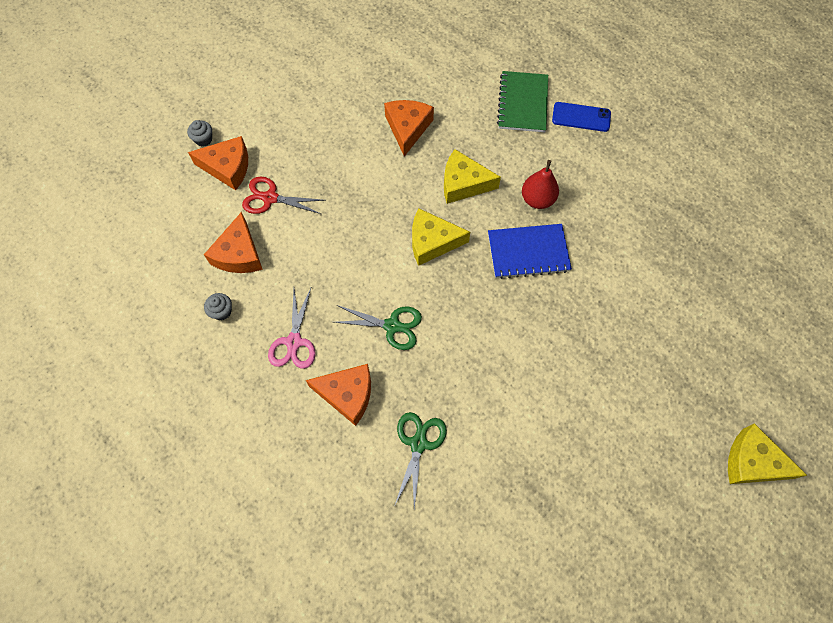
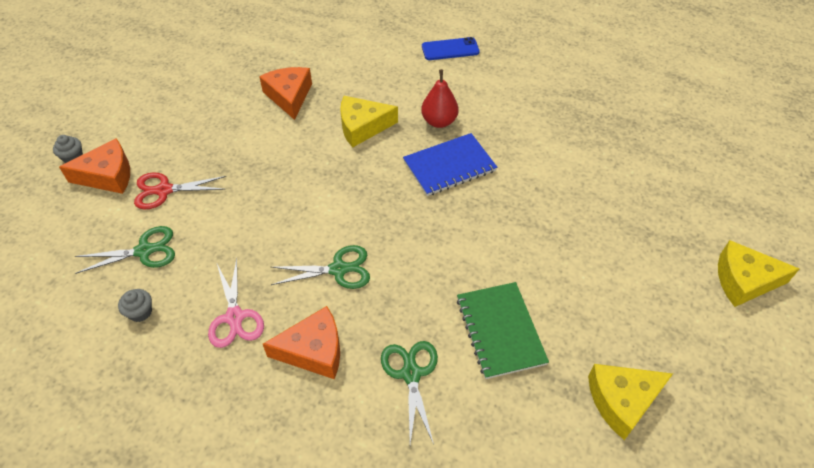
camera: 20 degrees left, 15 degrees down
orange cheese [204,212,263,273] -> green scissors [75,226,175,274]
yellow cheese [412,209,470,266] -> yellow cheese moved to [588,364,673,440]
green notebook [497,71,548,132] -> green notebook moved to [457,282,549,379]

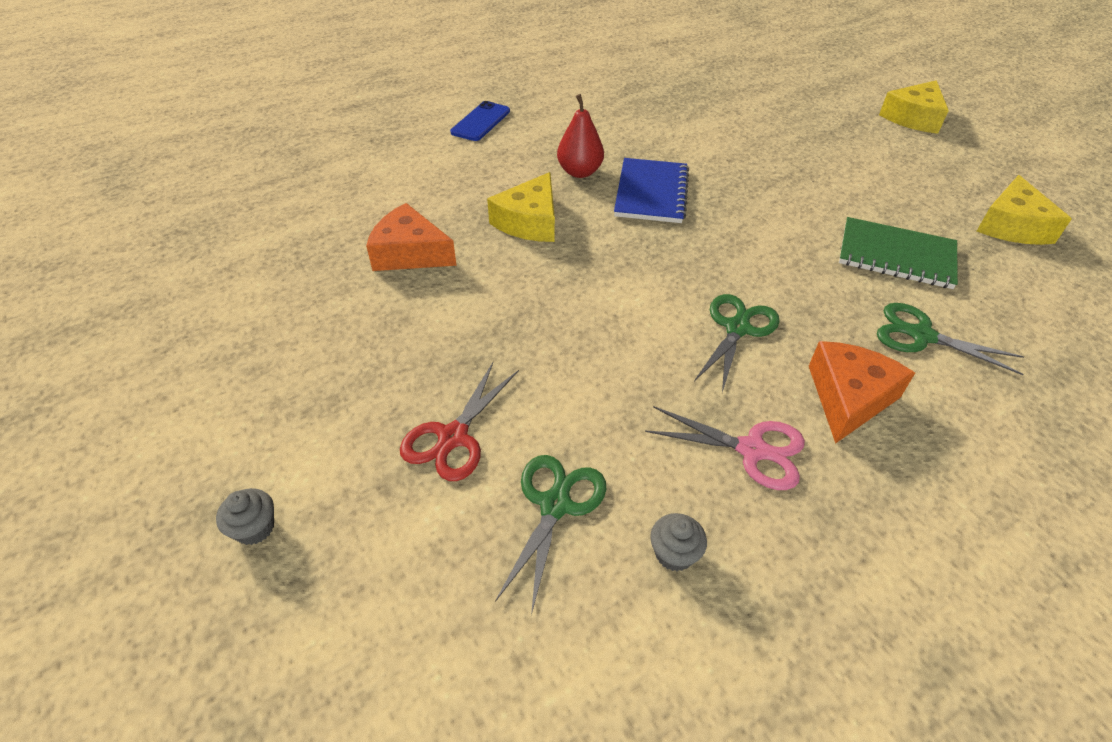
camera: 55 degrees left, 5 degrees down
orange cheese [59,138,130,194] -> none

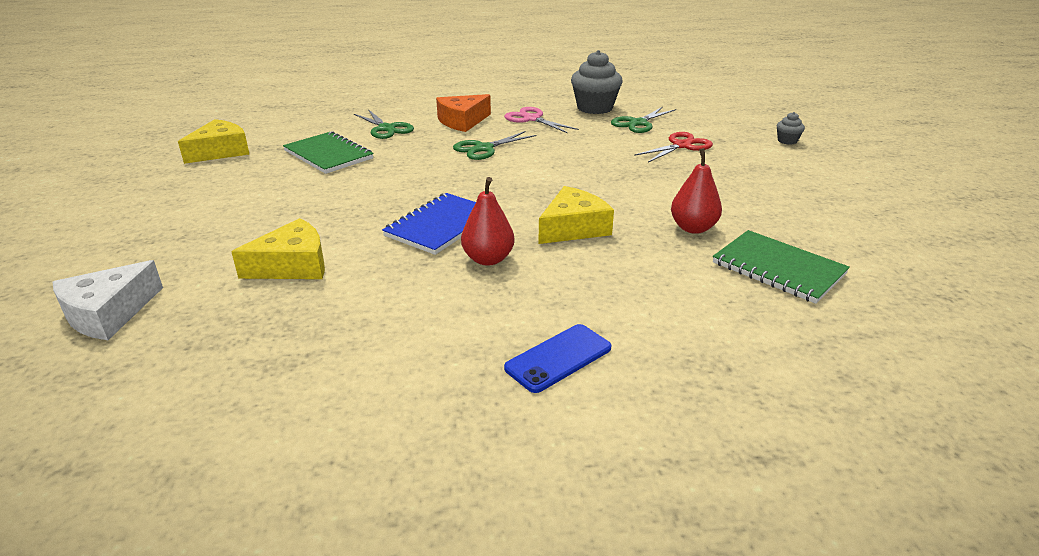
camera: 155 degrees left, 15 degrees down
orange cheese [366,203,457,271] -> red pear [671,148,722,234]
grey cupcake [650,513,707,571] -> grey cupcake [571,50,623,114], size x2.12
yellow cheese [879,80,949,134] -> yellow cheese moved to [231,218,325,279]
none -> white cheese [53,260,163,340]
none -> green notebook [713,230,850,304]

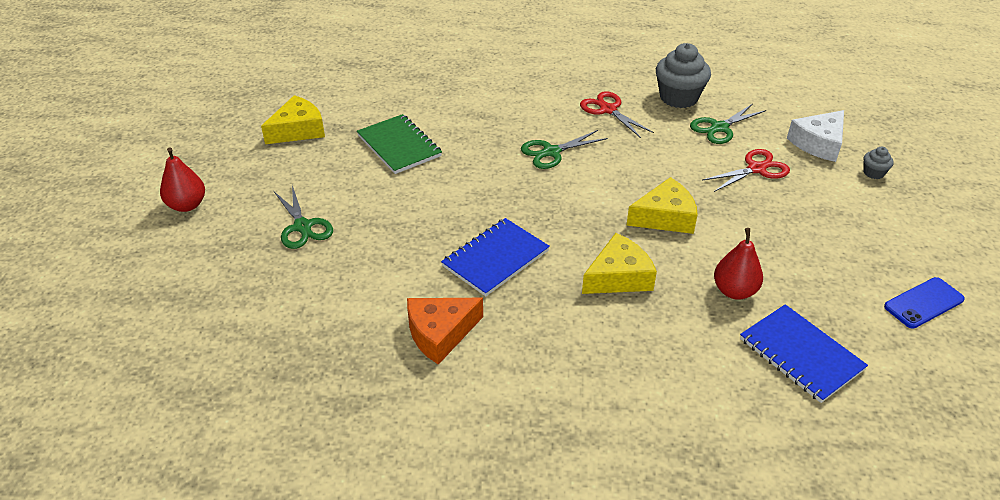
camera: 10 degrees right, 10 degrees up
white cheese [53,260,163,340] -> white cheese moved to [787,110,844,162]
yellow cheese [231,218,325,279] -> yellow cheese moved to [627,177,698,234]
green scissors [354,109,414,139] -> green scissors moved to [274,186,333,249]
orange cheese [436,94,491,132] -> orange cheese moved to [407,298,483,365]
red pear [461,177,515,266] -> red pear moved to [160,147,205,212]
pink scissors [504,107,579,133] -> red scissors [580,91,654,138]
blue phone [504,324,611,393] -> blue phone moved to [884,277,965,329]
green notebook [713,230,850,304] -> blue notebook [740,304,868,403]

